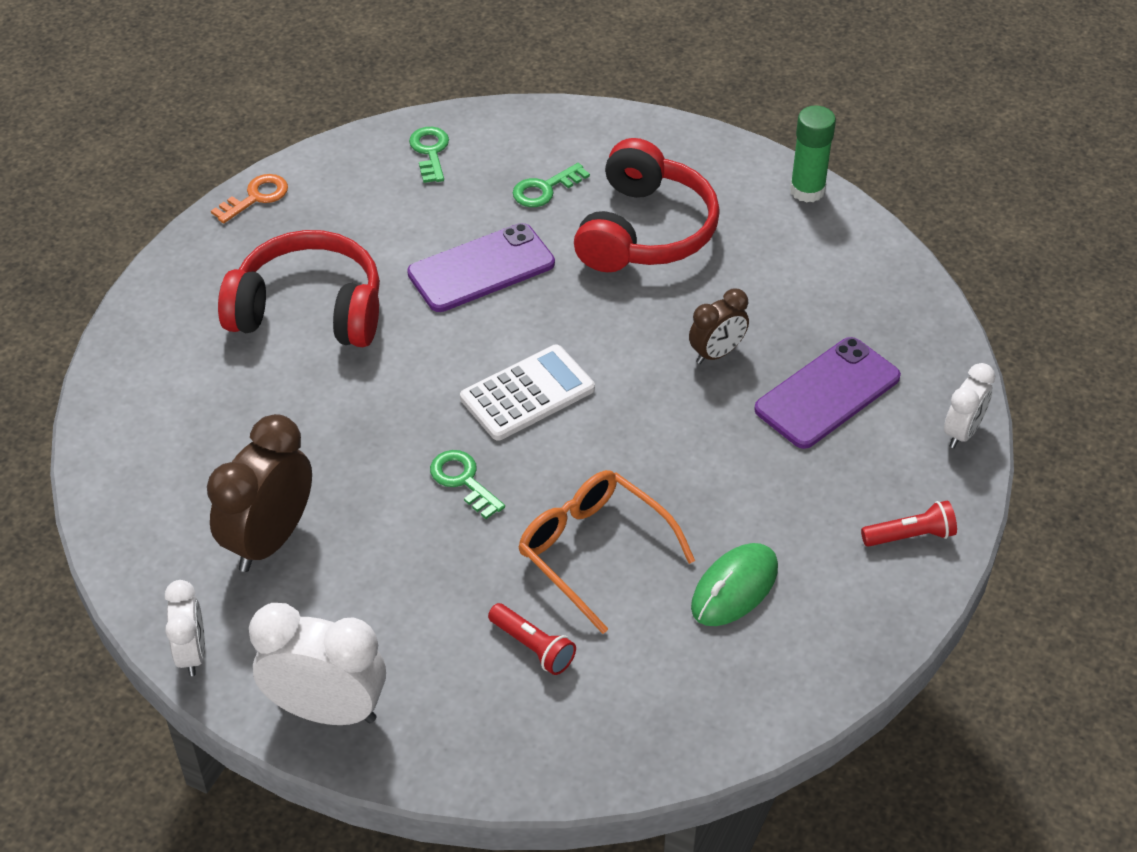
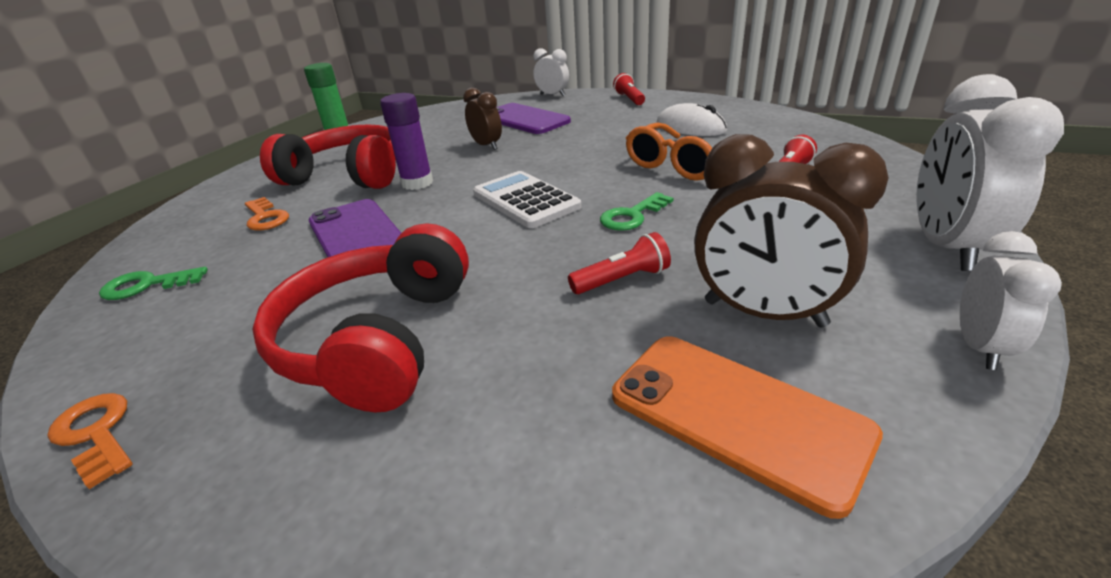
camera: 90 degrees left, 15 degrees down
white clock [165,580,205,676] -> white clock turned 120 degrees clockwise [960,231,1062,370]
green key [513,163,590,207] -> orange key [245,197,289,230]
green mouse [691,543,778,626] -> white mouse [656,103,727,136]
none -> purple glue stick [380,93,433,190]
none -> red flashlight [568,232,671,294]
none -> orange phone [612,336,883,519]

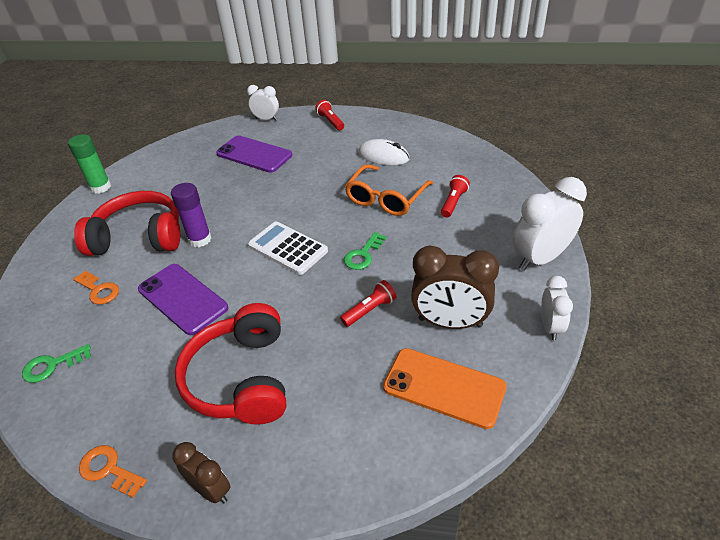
camera: 15 degrees left, 10 degrees up
brown clock [463,88,502,150] -> brown clock moved to [173,442,230,504]
white clock [916,74,1064,271] -> white clock turned 60 degrees clockwise [513,177,587,271]

